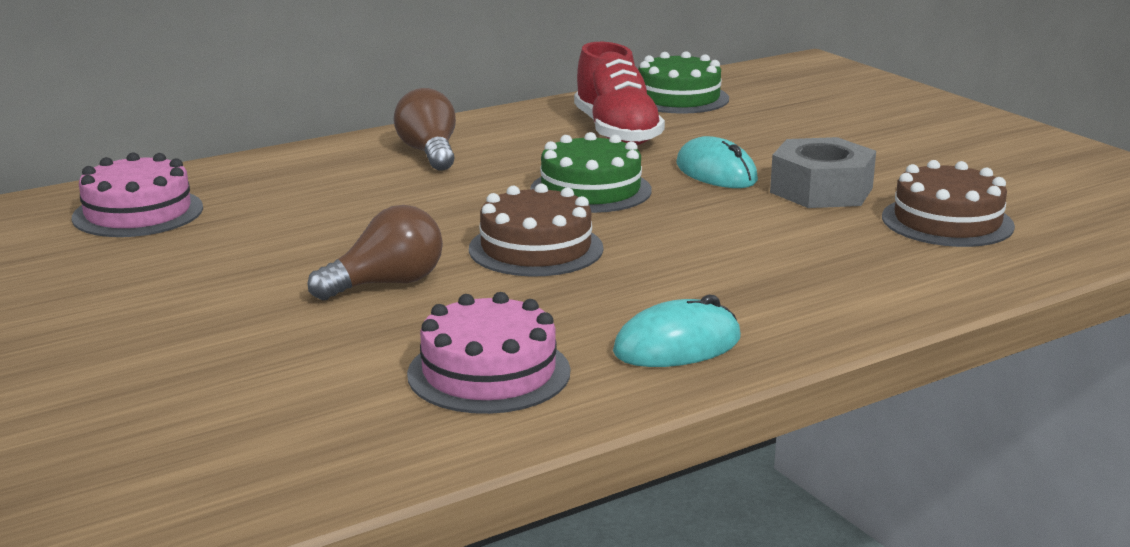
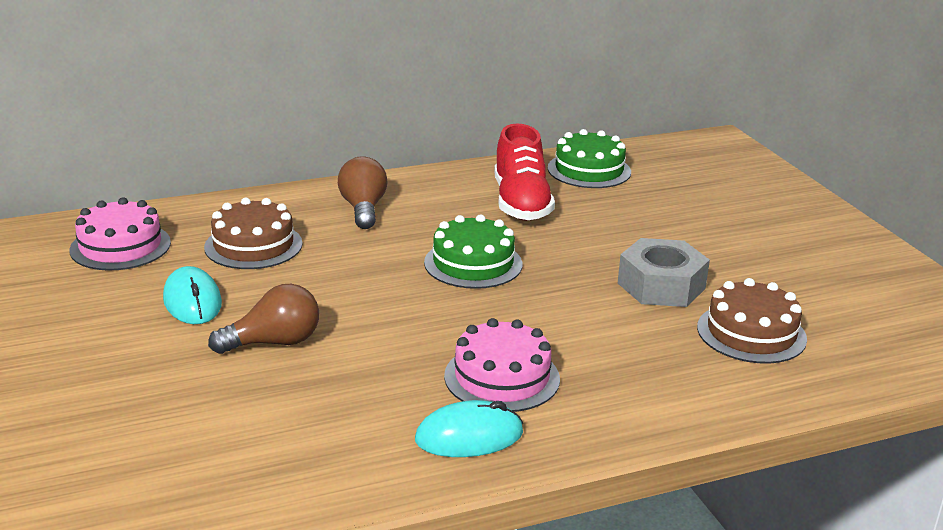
camera: 10 degrees right, 5 degrees up
pink cake [407,292,570,414] -> pink cake moved to [444,318,560,412]
brown cake [469,183,603,276] -> brown cake moved to [204,198,303,269]
turquoise mouse [676,136,758,188] -> turquoise mouse moved to [163,266,222,324]

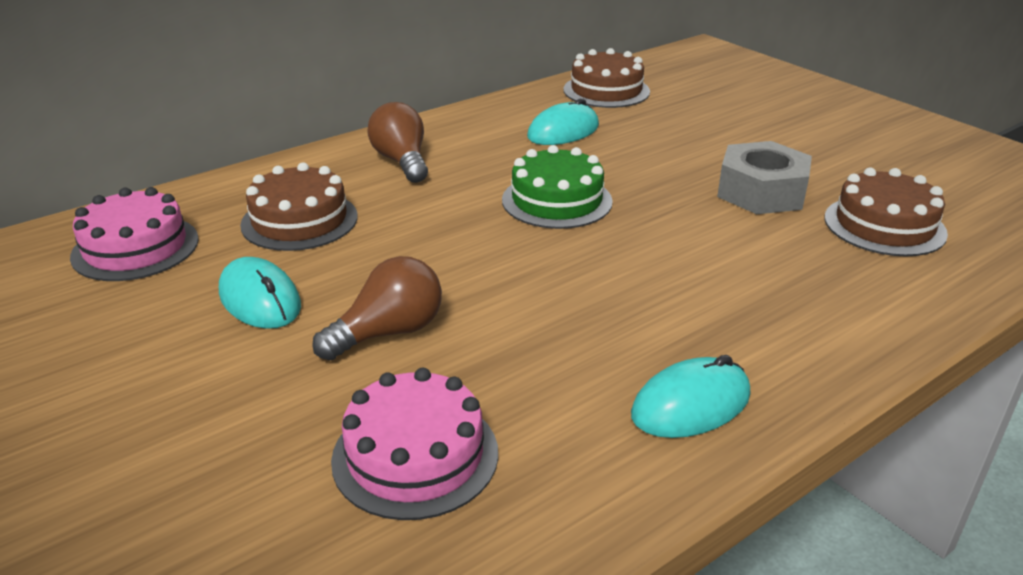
camera: 15 degrees left, 5 degrees up
pink cake [444,318,560,412] -> pink cake moved to [331,368,498,520]
red shoe [494,124,555,221] -> turquoise mouse [527,98,599,145]
green cake [548,129,631,188] -> brown cake [563,48,650,108]

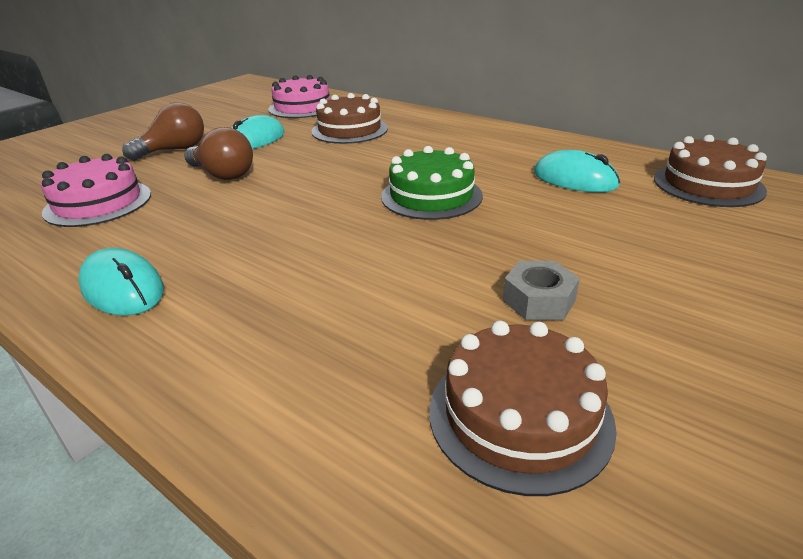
camera: 75 degrees right, 0 degrees up
brown light bulb [367,102,428,183] -> brown light bulb moved to [122,102,204,161]
grey nut [717,141,812,214] -> grey nut [503,261,580,320], size x0.59

